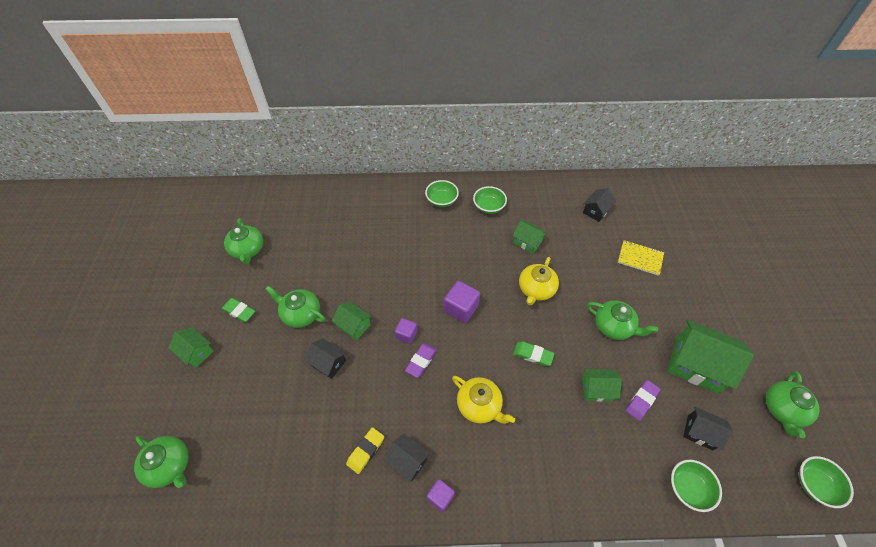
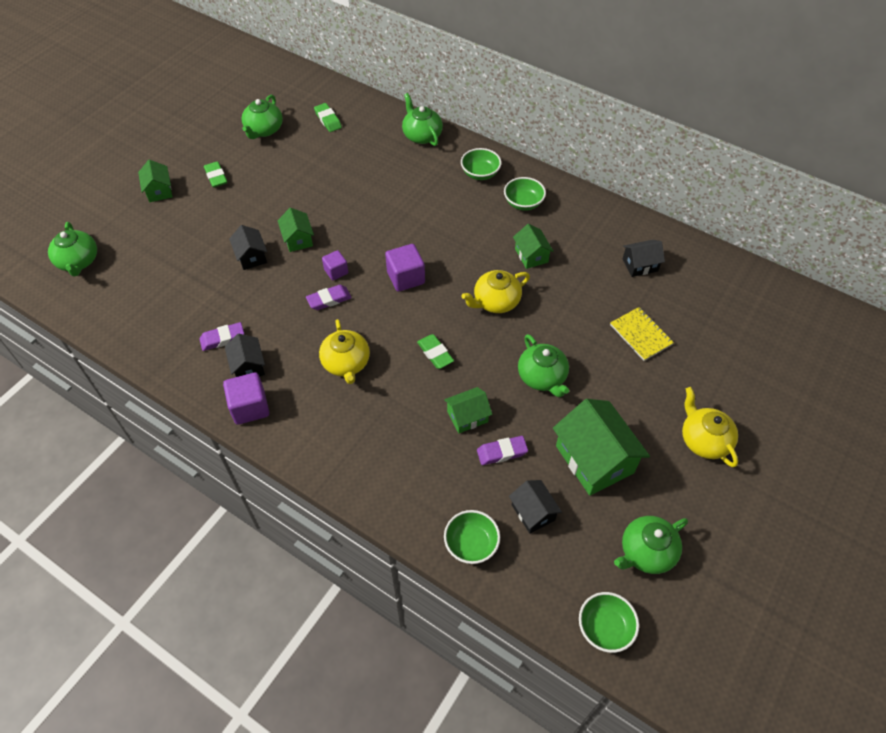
camera: 35 degrees right, 0 degrees up
green teapot [266,286,325,328] -> green teapot moved to [402,93,443,146]
yellow eraser [346,427,384,474] -> purple eraser [200,322,244,351]
purple cube [427,479,455,512] -> purple cube [223,372,269,425], size x1.62
green house [582,369,622,402] -> green house turned 60 degrees counterclockwise [444,387,492,433]
none -> green eraser [314,103,342,132]
none -> yellow teapot [682,387,738,467]

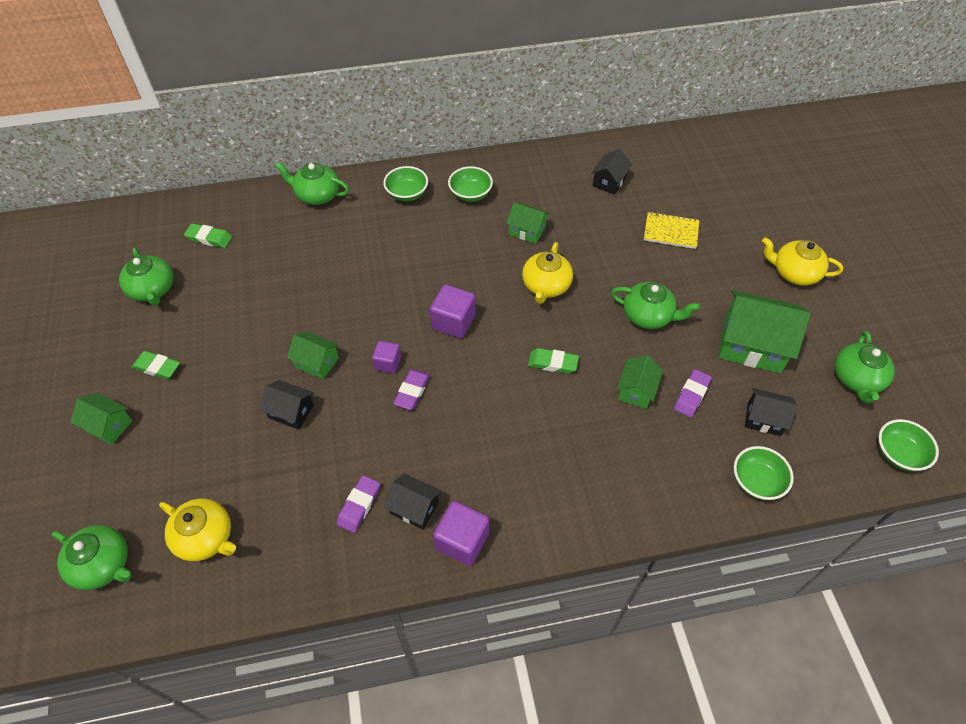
camera: 45 degrees left, 0 degrees up
yellow teapot [319,319,370,384] -> yellow teapot moved to [159,498,236,561]

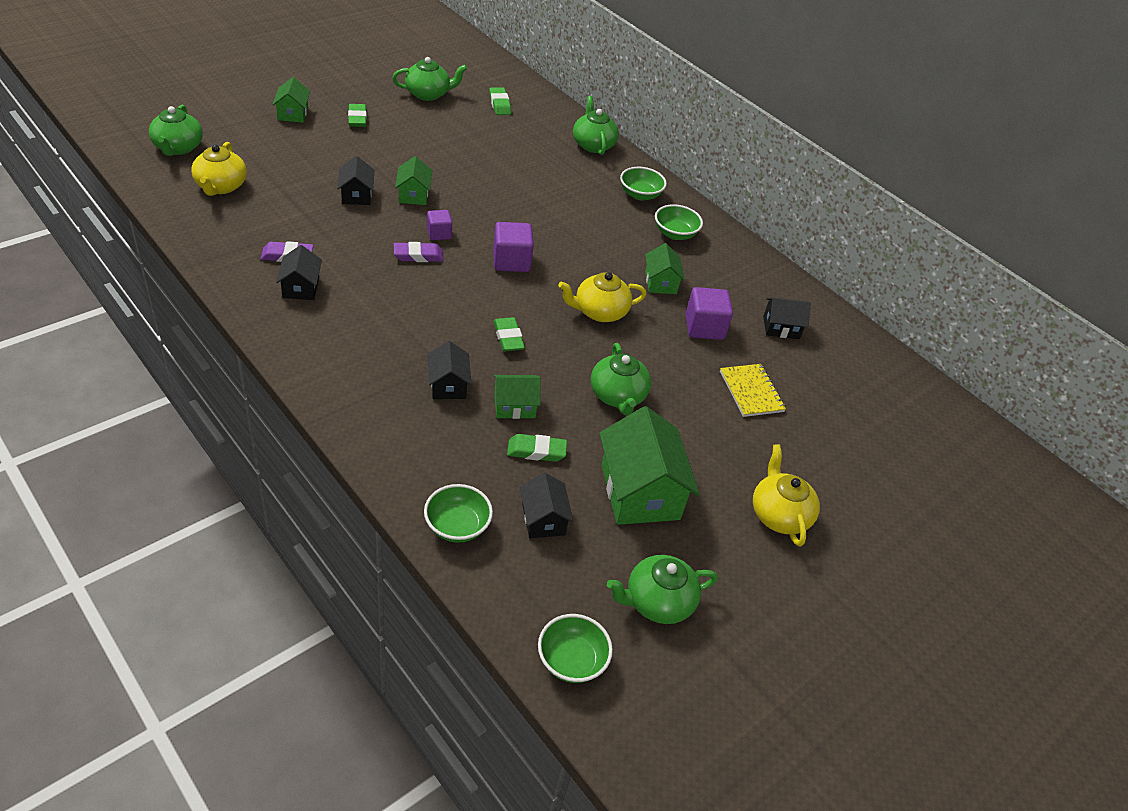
camera: 55 degrees right, 10 degrees down
green teapot [119,248,173,306] -> green teapot turned 135 degrees counterclockwise [392,57,467,101]
purple cube [433,501,489,566] -> purple cube moved to [685,287,733,340]
purple eraser [674,369,712,417] -> green eraser [507,434,567,462]
none -> black house [428,341,472,399]

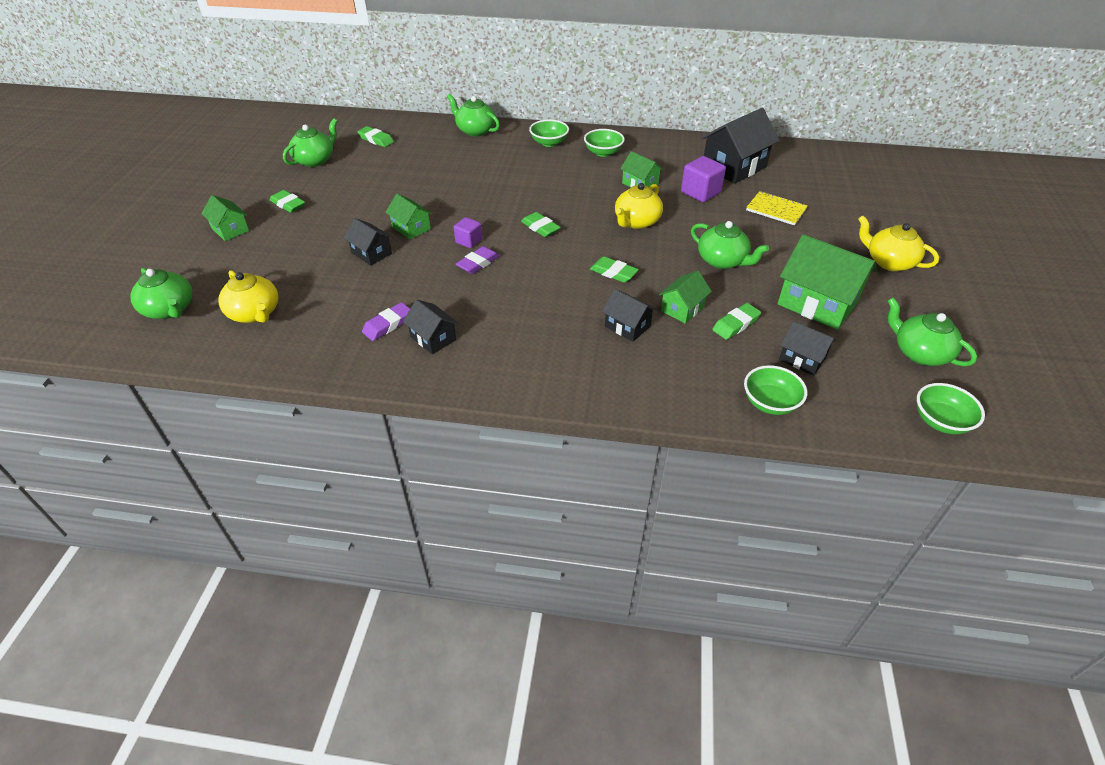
camera: 35 degrees left, 0 degrees up
purple cube [493,222,534,272] -> green eraser [521,212,561,237]
green teapot [607,555,718,624] -> green teapot turned 105 degrees clockwise [887,298,977,366]
black house [763,297,811,339] -> black house [701,108,780,184], size x1.85

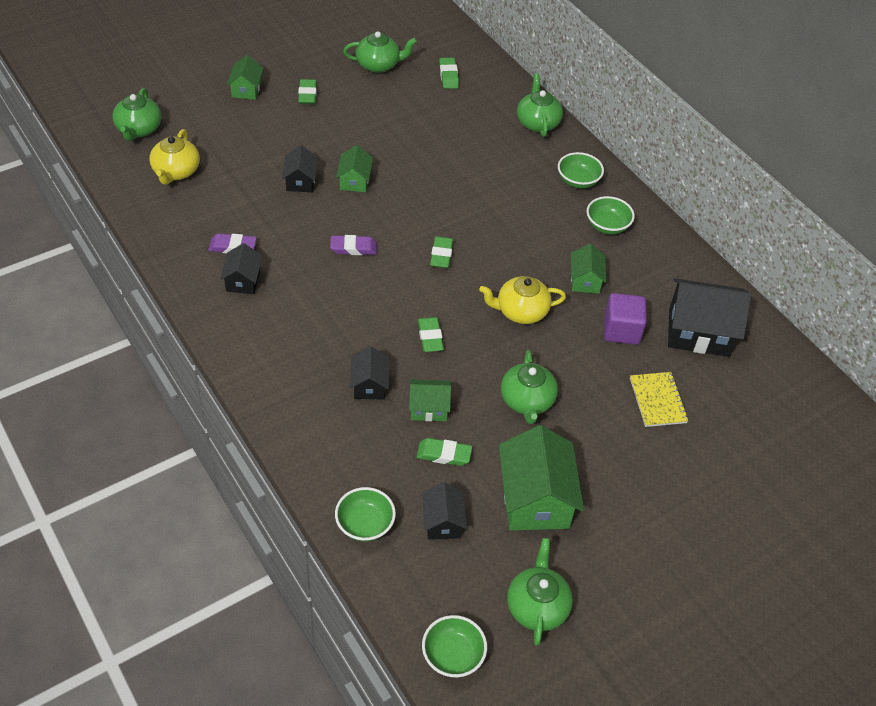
camera: 45 degrees right, 5 degrees up
purple cube [454,217,482,248] -> none
yellow teapot [858,215,939,271] -> none

